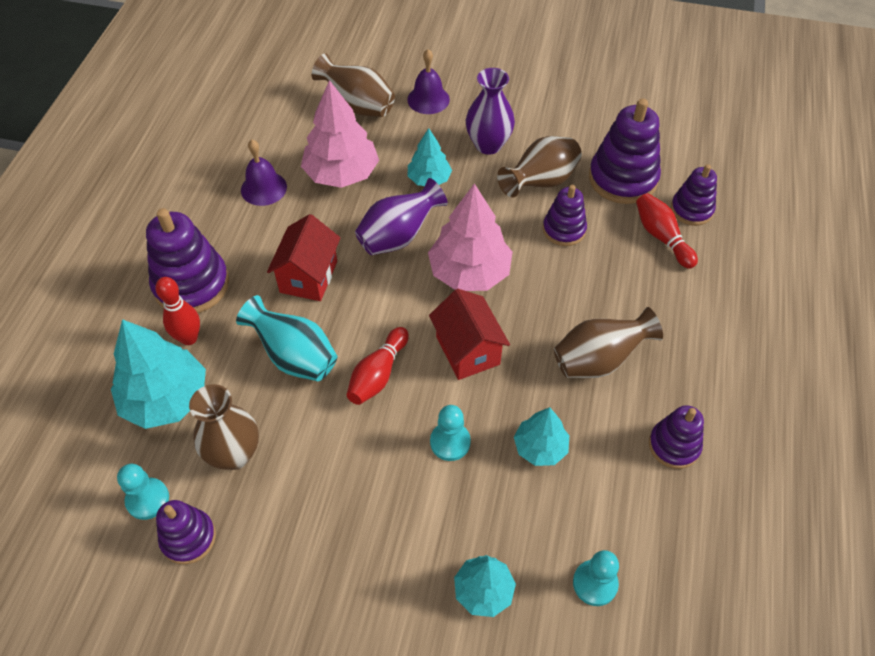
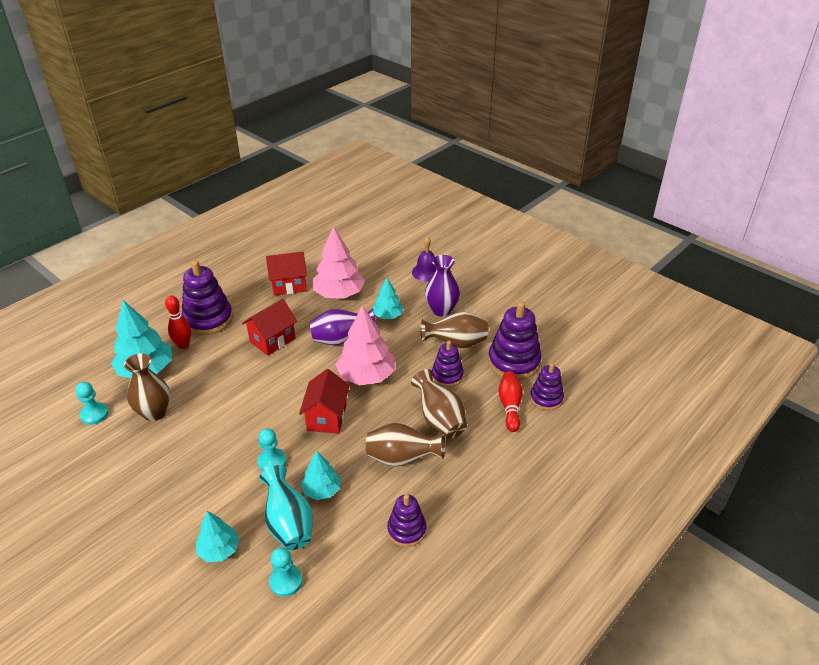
camera: 30 degrees right, 15 degrees down
purple stacking toy [156,500,216,564] -> none
turquoise vase [236,295,337,381] -> turquoise vase moved to [259,465,313,550]
purple bell [241,140,287,206] -> red house [266,252,307,296]
brown vase [312,53,395,117] -> brown vase moved to [411,369,467,438]
red bowling pin [347,327,409,405] -> none

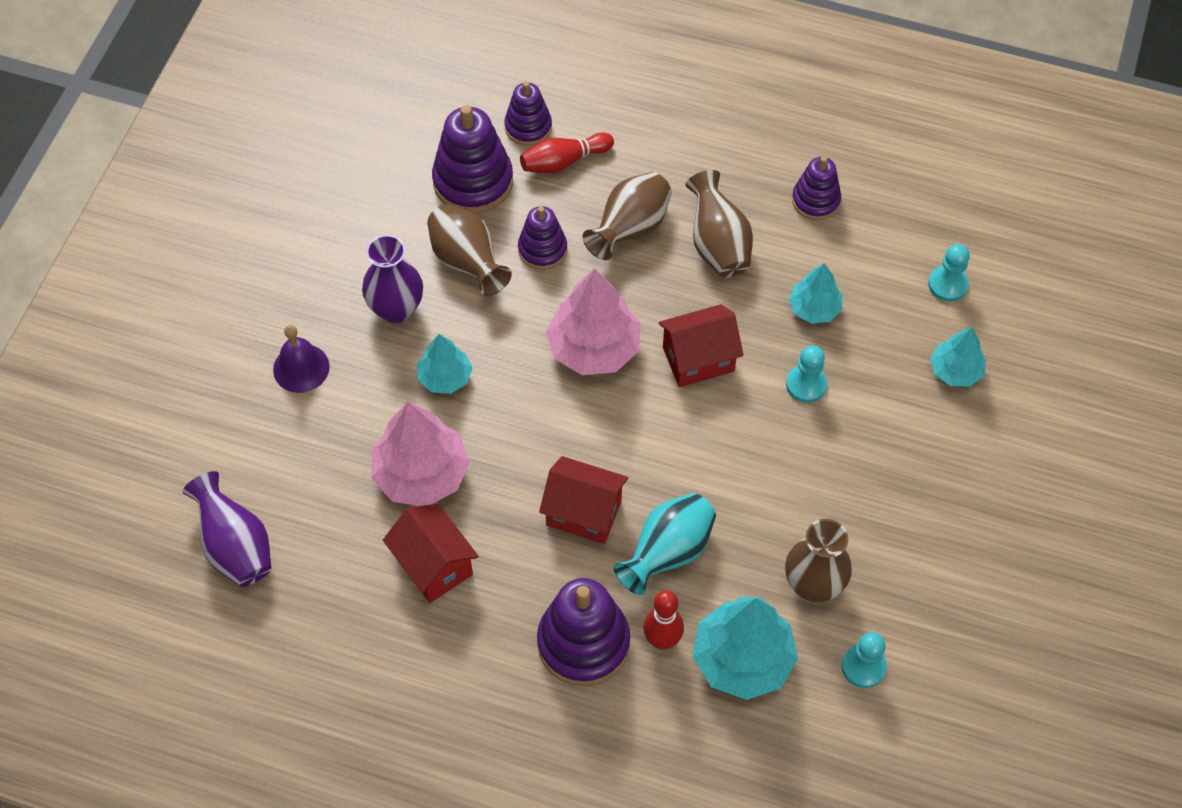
camera: 115 degrees left, 20 degrees up
turquoise vase [259,465,313,550] -> turquoise vase moved to [614,493,716,595]
purple vase [310,308,376,345] -> purple vase moved to [183,471,272,587]

